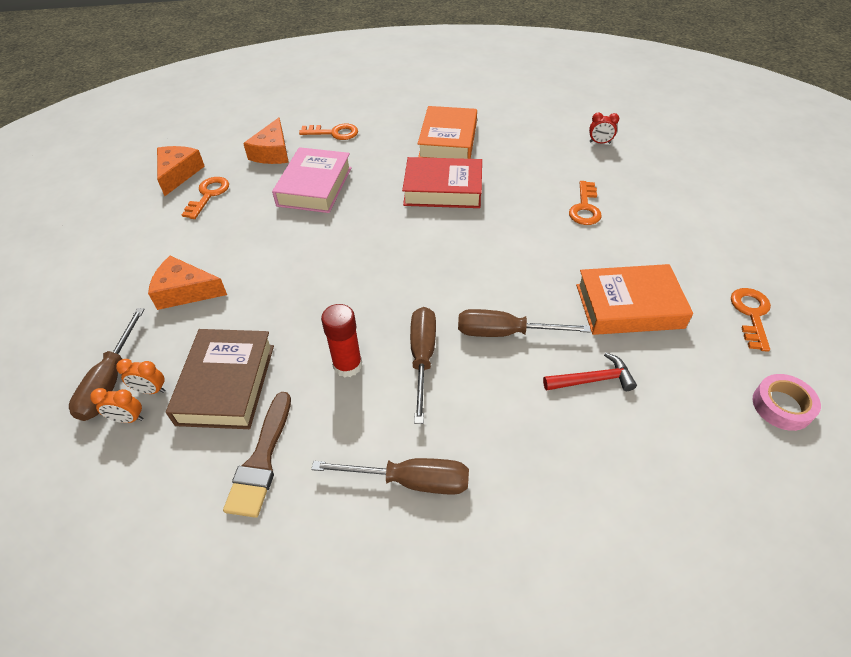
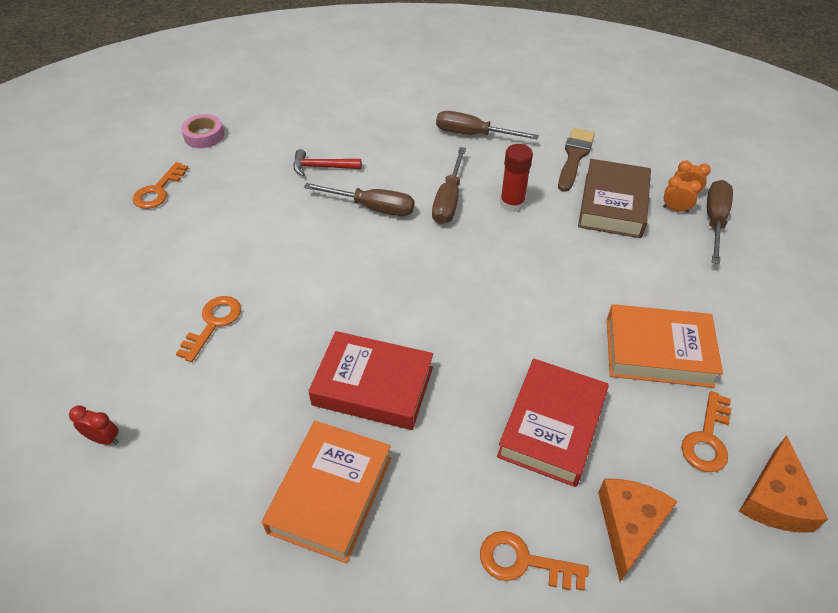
camera: 170 degrees left, 0 degrees up
orange cheese [148,256,227,310] -> none
pink book [272,147,352,213] -> red book [497,358,609,487]
orange book [576,264,693,335] -> orange book moved to [607,304,723,388]

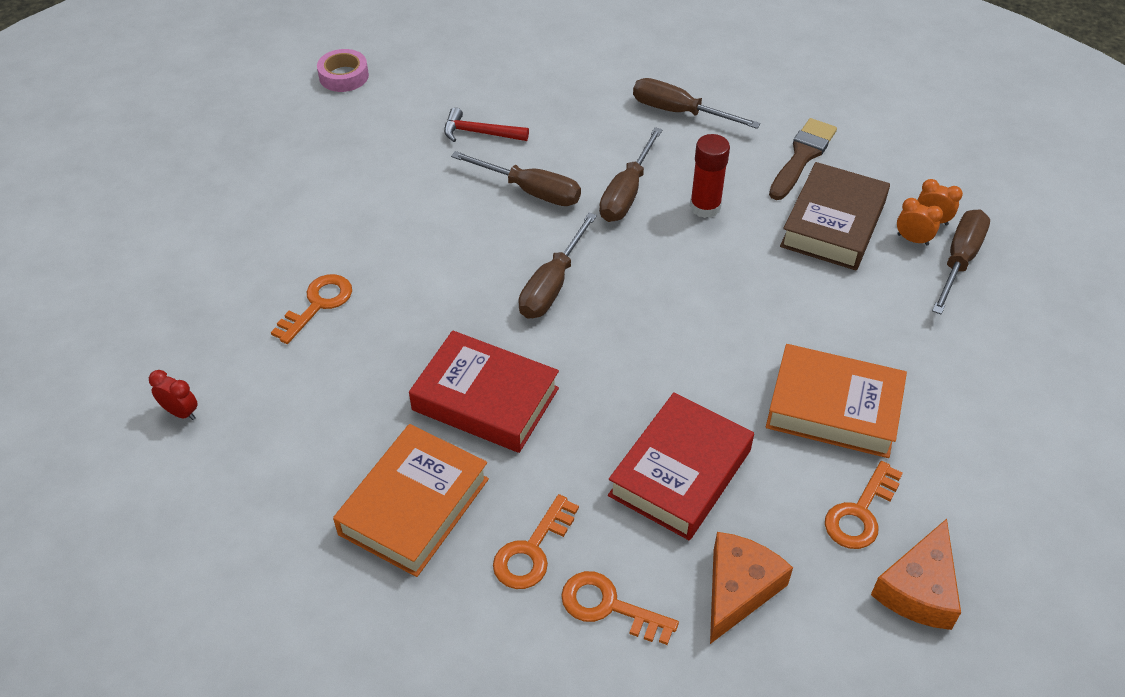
camera: 10 degrees right, 0 degrees up
orange key [133,162,188,209] -> orange key moved to [493,494,579,589]
none -> brown screwdriver [519,213,597,319]

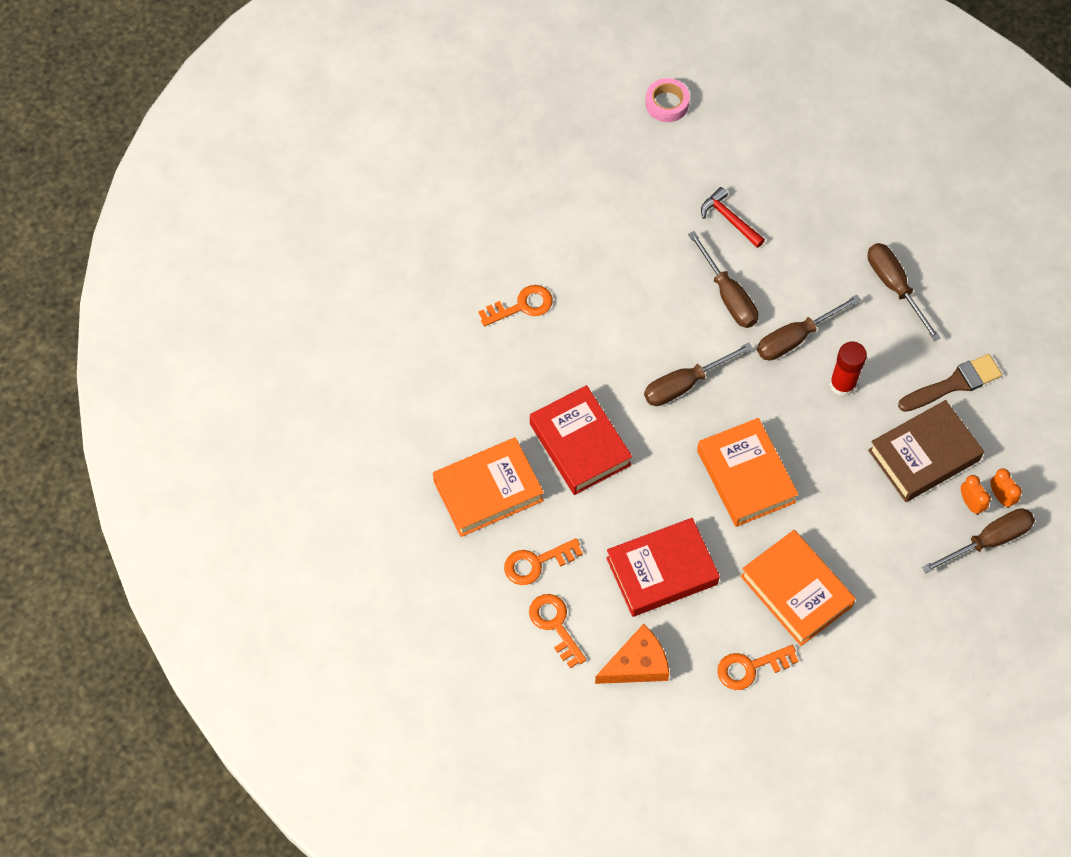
camera: 35 degrees right, 15 degrees up
red clock [149,370,198,420] -> none
orange cheese [871,519,961,630] -> none
none -> orange book [697,418,799,527]

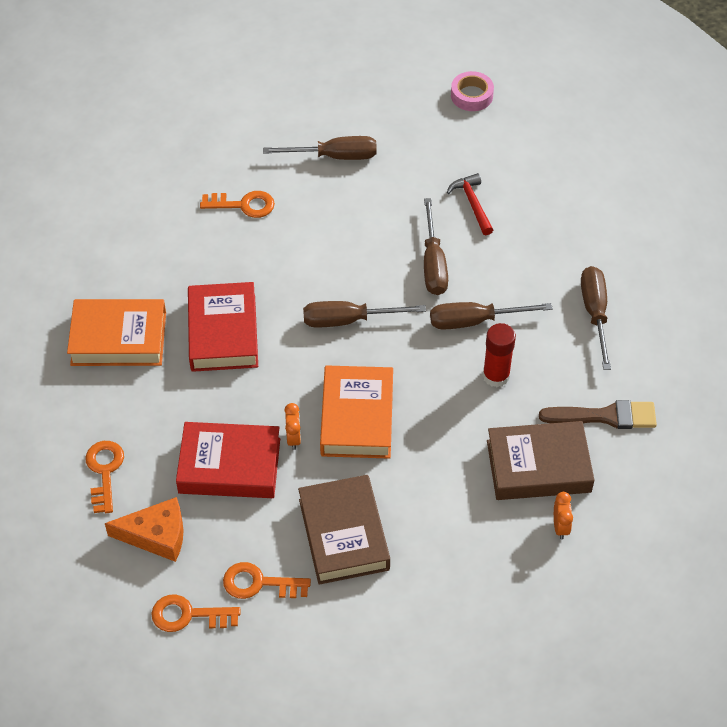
camera: 25 degrees right, 10 degrees down
orange key [504,538,583,585] -> orange key moved to [151,595,241,632]
orange book [740,530,856,646] -> brown book [298,475,390,585]
brown screwdriver [922,508,1035,574] -> brown screwdriver moved to [263,136,377,160]
orange clock [990,468,1022,508] -> orange clock moved to [284,403,301,450]

